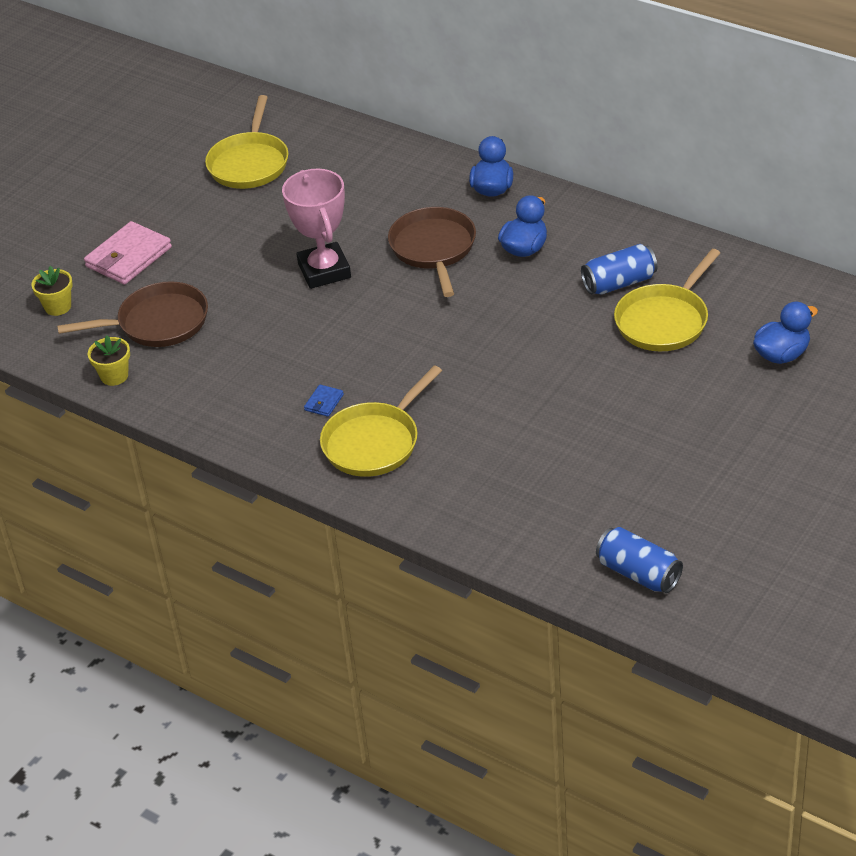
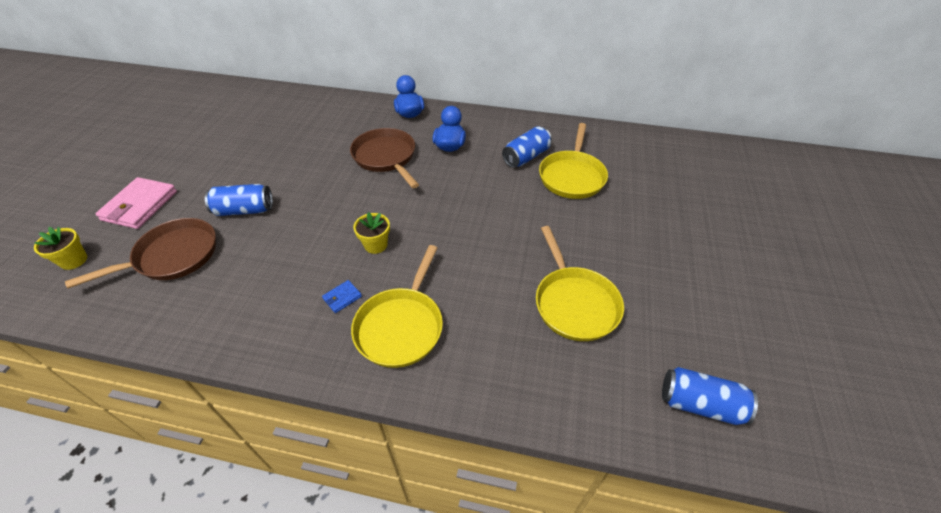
camera: 25 degrees left, 5 degrees up
yellow flower pot [88,335,130,386] -> yellow flower pot moved to [353,212,390,254]
yellow pan [205,95,289,189] -> yellow pan moved to [536,226,624,341]
pink trophy [282,169,351,289] -> none
blue wallet [304,384,344,417] -> blue wallet turned 45 degrees clockwise [322,280,362,313]
blue duck [753,302,818,364] -> none
none -> blue can [205,184,273,216]

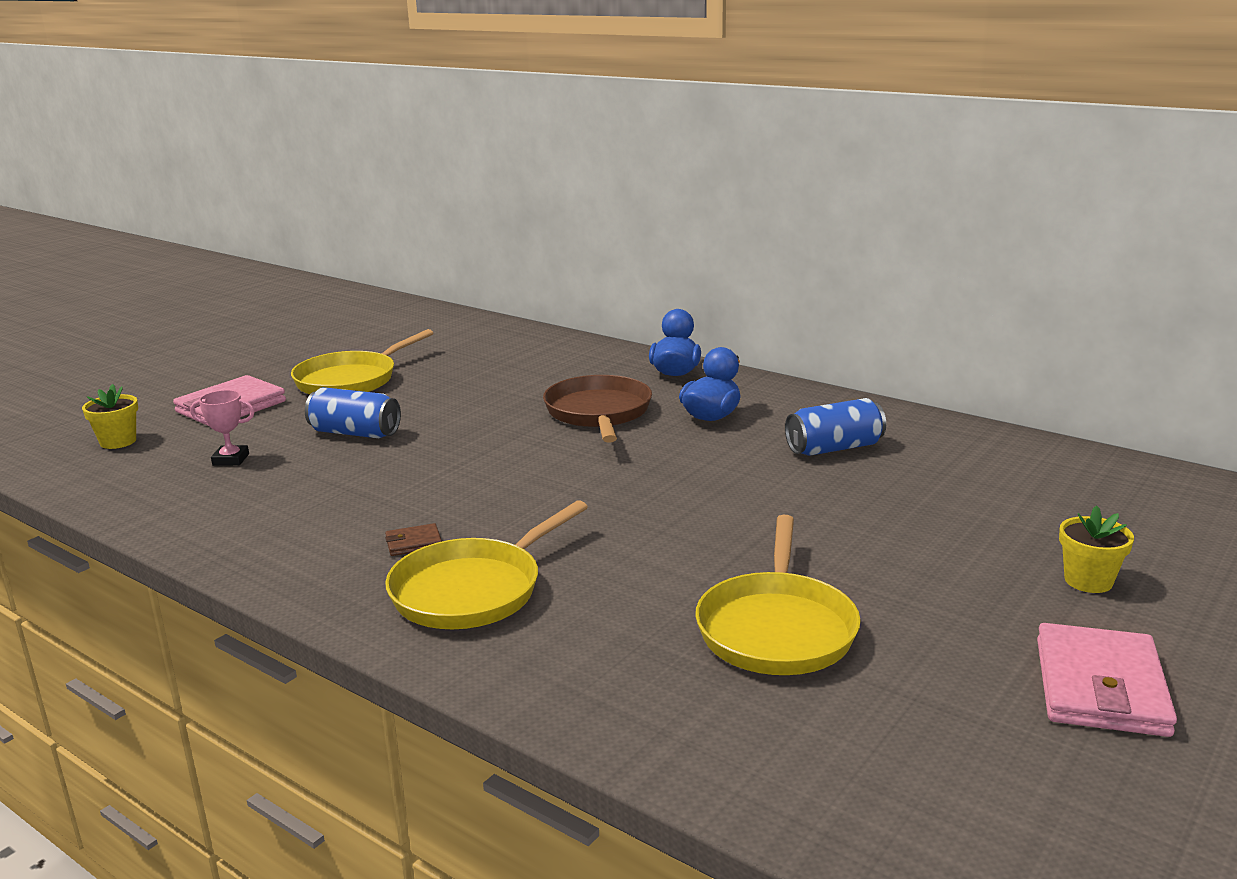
camera: 25 degrees right, 25 degrees down
brown pan [65,218,216,288] -> pink trophy [190,390,255,466]
blue wallet [322,280,362,313] -> brown wallet [385,523,442,556]
yellow flower pot [353,212,390,254] -> yellow flower pot moved to [1059,505,1134,593]
yellow pan [539,123,608,199] -> yellow pan moved to [291,329,433,394]
blue can [662,367,758,425] -> none
none -> pink wallet [1037,623,1177,737]

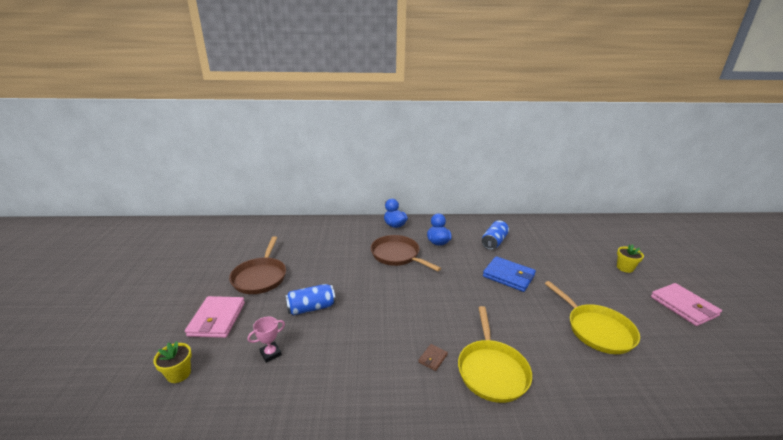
camera: 40 degrees left, 5 degrees up
yellow pan [291,329,433,394] -> brown pan [229,236,286,294]
none -> blue wallet [483,256,536,292]

